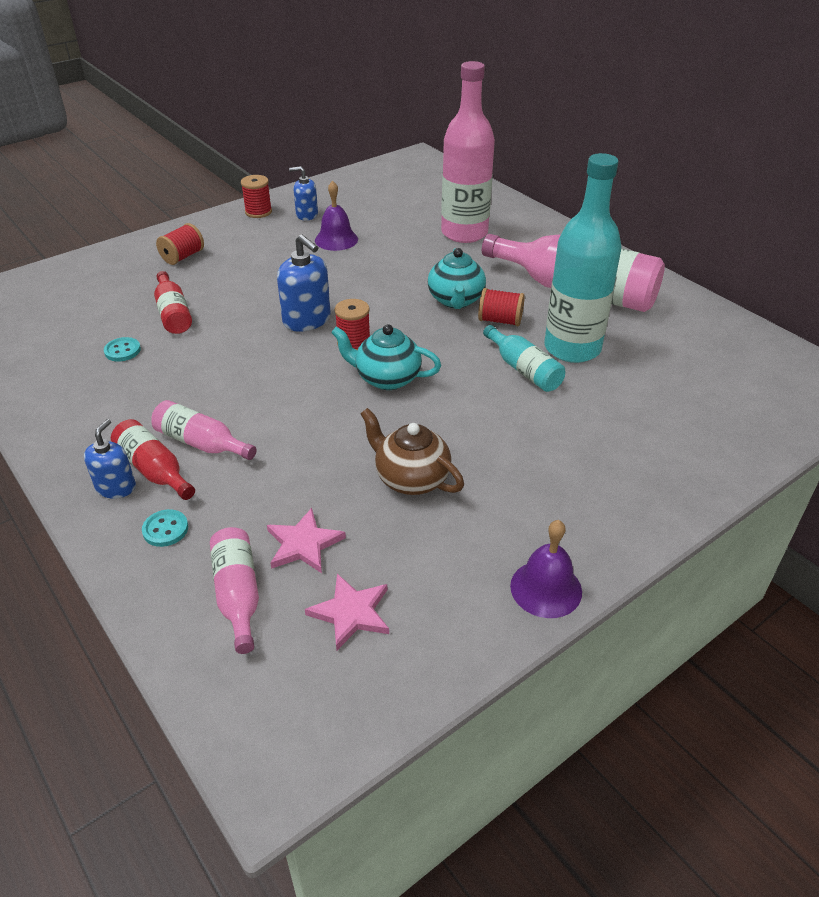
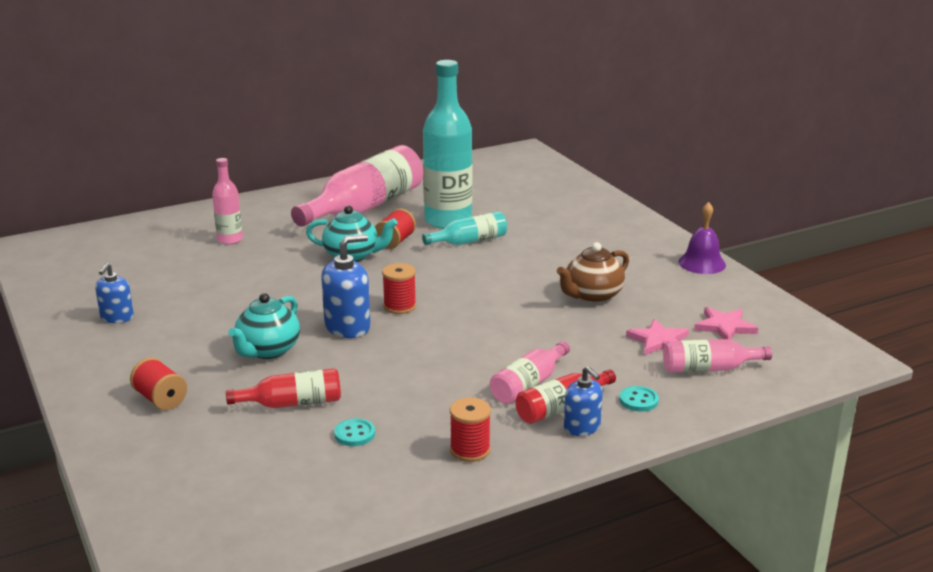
camera: 80 degrees left, 15 degrees down
blue soap dispenser [84,419,136,499] -> blue soap dispenser turned 150 degrees counterclockwise [564,366,603,436]
red spool [241,175,272,218] -> red spool moved to [450,398,491,462]
purple bell [315,181,358,251] -> none
turquoise teapot [331,324,441,390] -> turquoise teapot moved to [229,293,300,359]
pink bottle [441,61,495,243] -> pink bottle [212,158,243,245], size x0.51

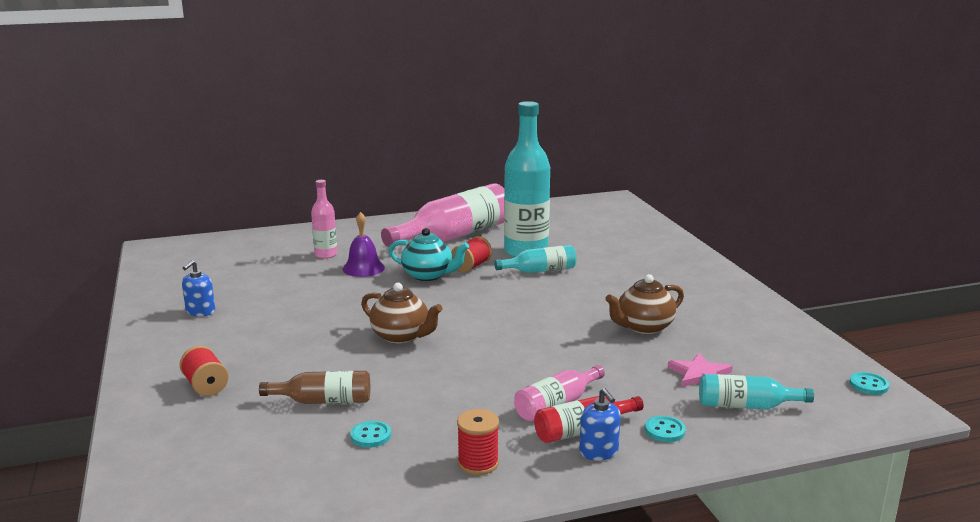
camera: 10 degrees right, 5 degrees down
red bottle [226,368,341,408] -> brown bottle [259,371,370,404]
turquoise teapot [229,293,300,359] -> none
blue soap dispenser [321,234,371,338] -> brown teapot [361,283,443,344]
red spool [382,263,416,314] -> none
pink bottle [663,339,772,372] -> turquoise bottle [699,374,814,409]
purple bell [678,202,726,274] -> purple bell moved to [343,212,385,277]
pink star [694,307,758,340] -> none
none -> turquoise button [849,372,889,395]

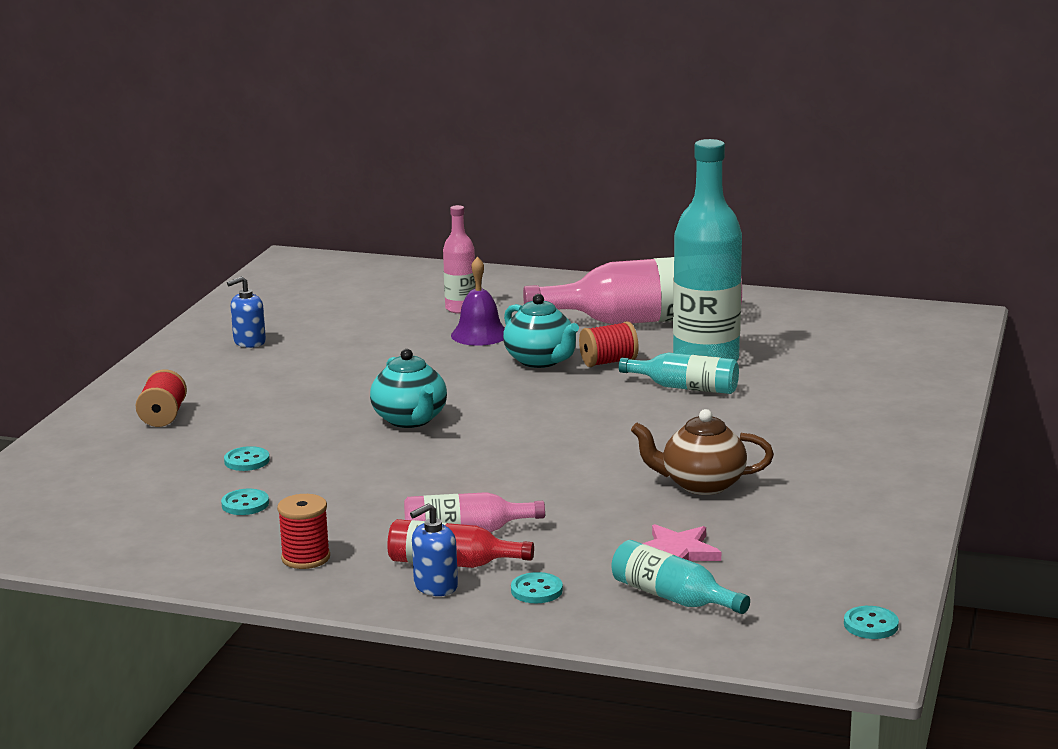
camera: 35 degrees right, 0 degrees up
brown bottle [259,371,370,404] -> turquoise button [224,446,270,471]
brown teapot [361,283,443,344] -> turquoise teapot [370,349,447,428]
blue soap dispenser [579,388,621,461] -> blue soap dispenser turned 45 degrees clockwise [410,503,458,596]

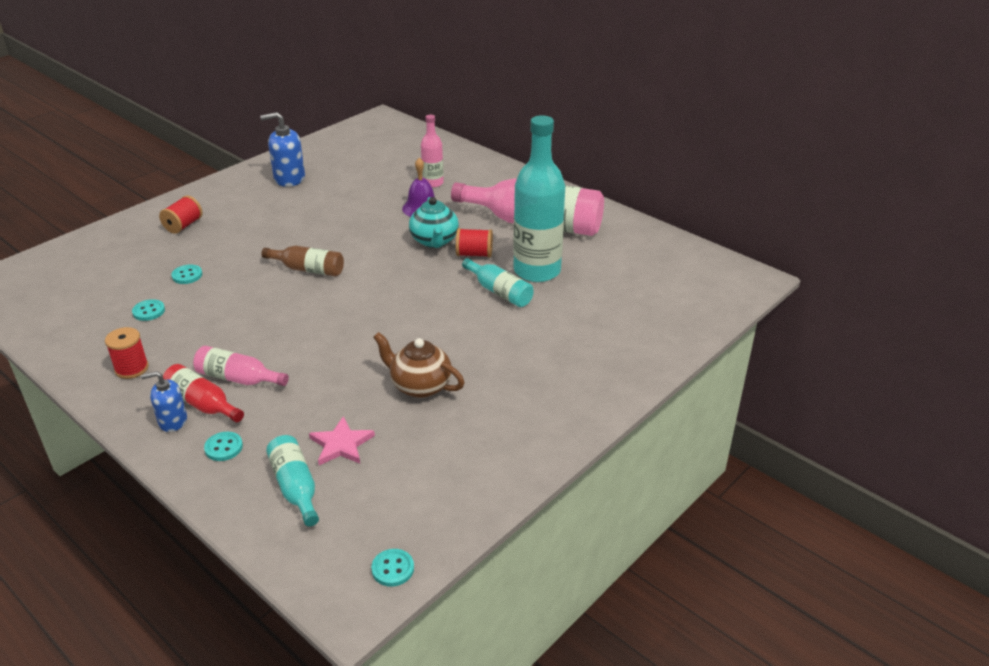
camera: 25 degrees right, 15 degrees up
blue soap dispenser [227,276,266,348] -> blue soap dispenser [260,112,305,187], size x1.57
turquoise teapot [370,349,447,428] -> brown bottle [261,246,344,276]

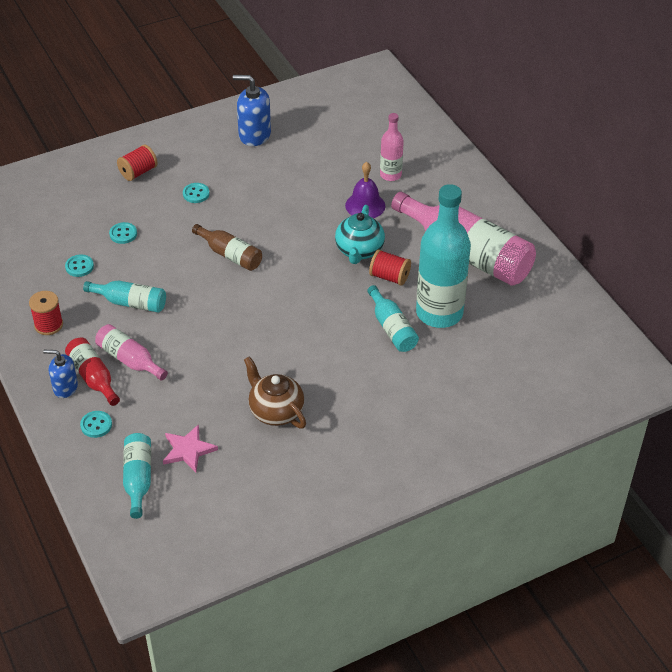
camera: 20 degrees right, 10 degrees up
turquoise button [371,549,414,587] -> turquoise button moved to [183,183,209,203]
none -> turquoise bottle [83,280,166,313]

